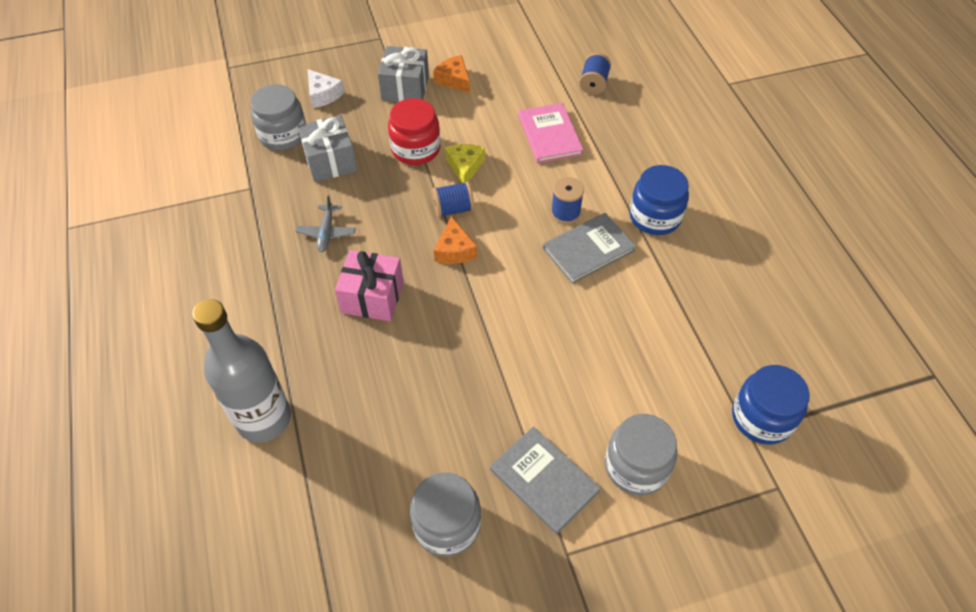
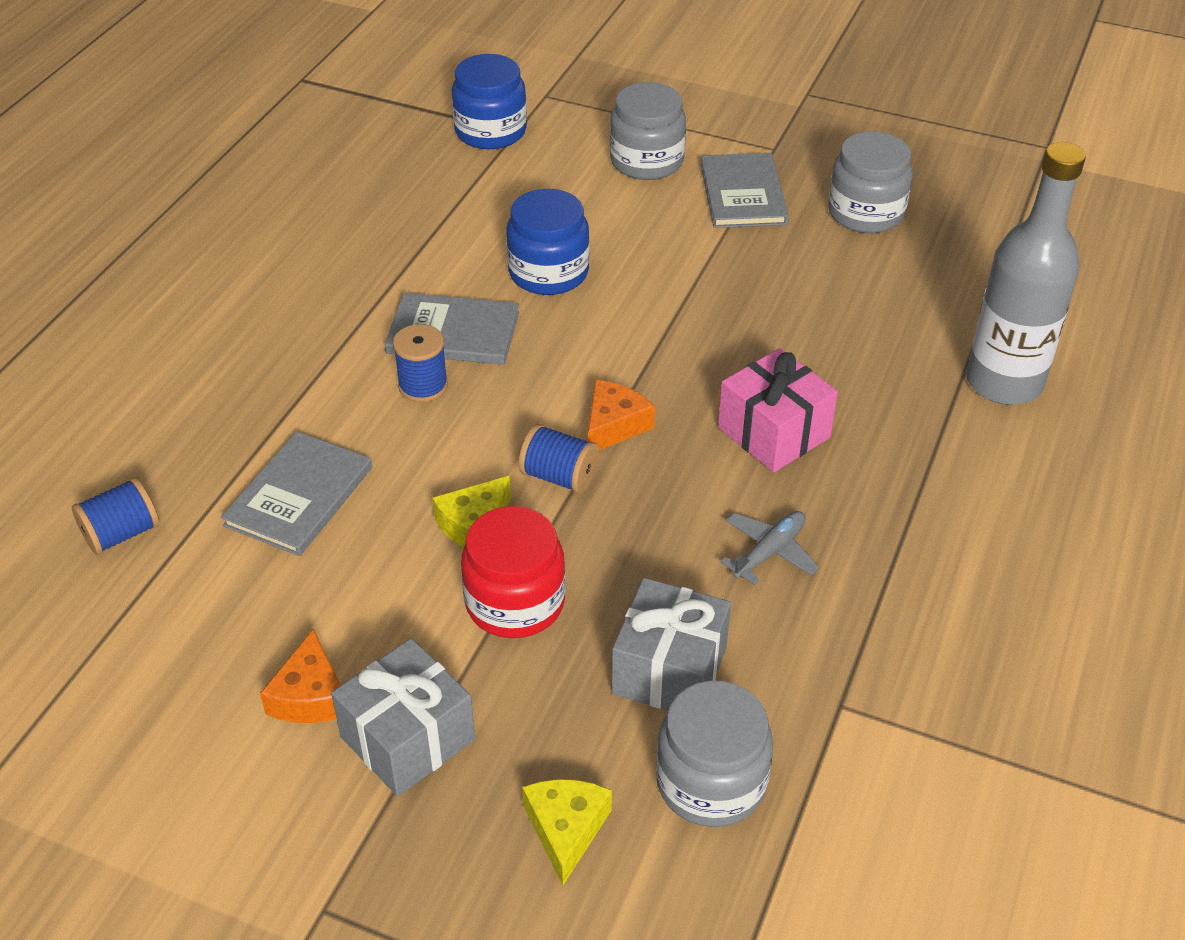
camera: 140 degrees left, 10 degrees down
white cheese [308,69,344,108] -> yellow cheese [522,779,612,886]
pink book [518,103,584,163] -> grey book [221,431,372,556]
blue jar [629,165,689,235] -> blue jar moved to [506,189,589,295]

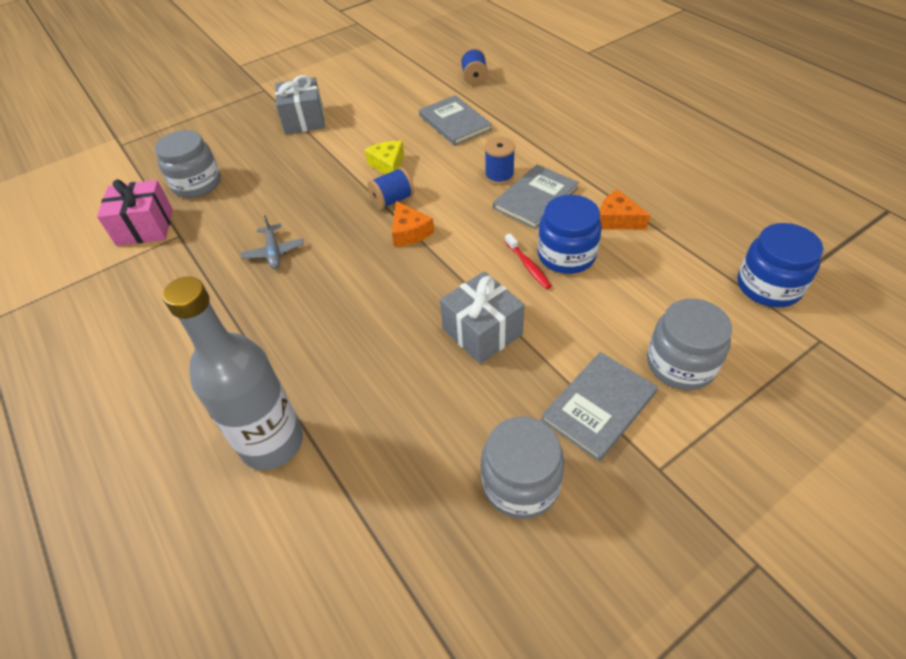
camera: 125 degrees right, 5 degrees up
orange cheese [260,629,341,723] -> orange cheese moved to [600,189,650,230]
red jar [461,506,566,638] -> none
yellow cheese [522,779,612,886] -> none
grey gift [611,578,731,710] -> grey gift moved to [440,271,525,364]
grey book [700,153,789,228] -> grey book turned 75 degrees counterclockwise [541,352,658,461]
pink gift [718,348,838,472] -> pink gift moved to [97,179,173,246]
none -> red toothbrush [505,233,551,289]

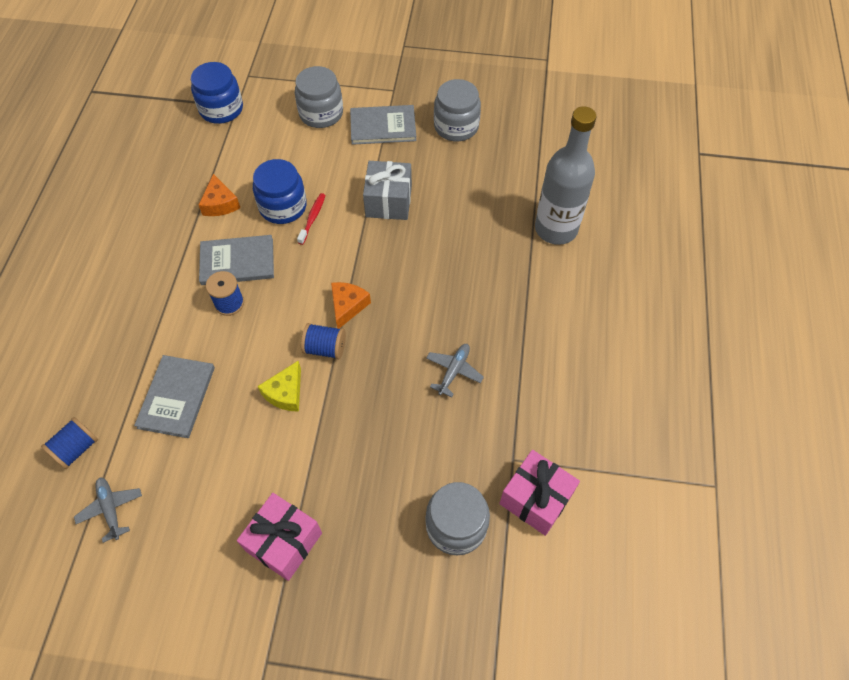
camera: 140 degrees left, 10 degrees up
grey gift [275,75,325,134] -> pink gift [237,493,322,581]
none -> grey plane [74,477,142,543]

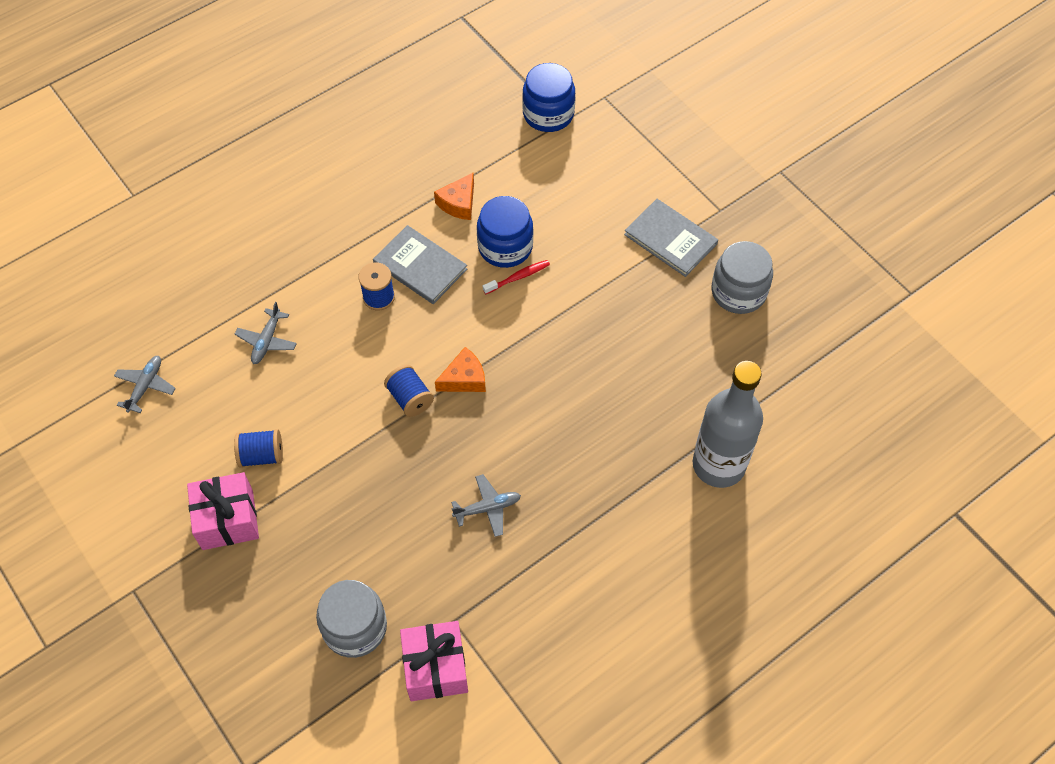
camera: 45 degrees right, 0 degrees up
blue spool [41,417,98,469] -> blue spool moved to [234,429,283,468]
grey book [134,355,215,438] -> grey plane [235,302,297,364]
yellow cheese [258,361,301,412] -> none
grey jar [295,66,343,128] -> none
grey gift [363,161,412,220] -> none

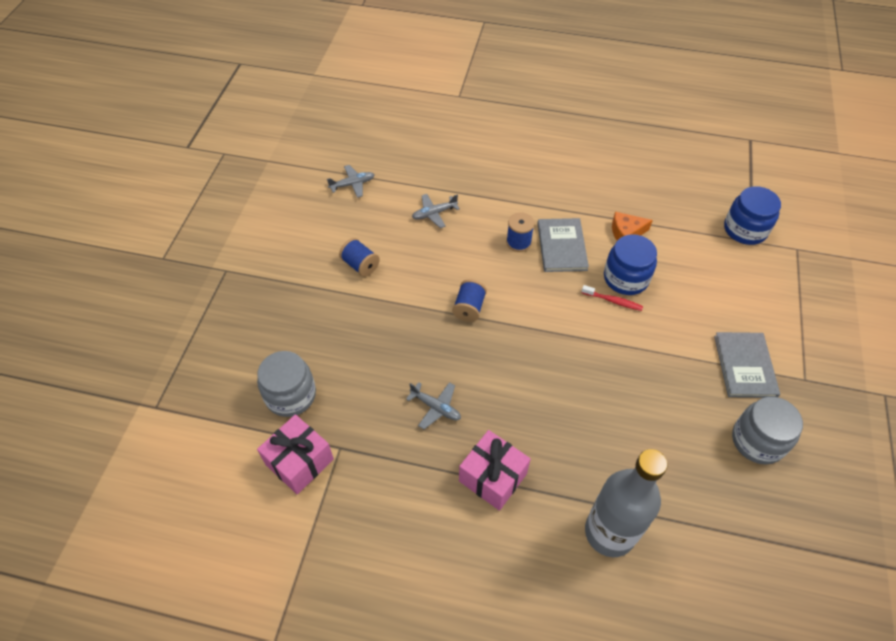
camera: 50 degrees right, 5 degrees down
pink gift [187,472,259,550] -> pink gift moved to [459,430,531,511]
orange cheese [435,347,486,392] -> none

